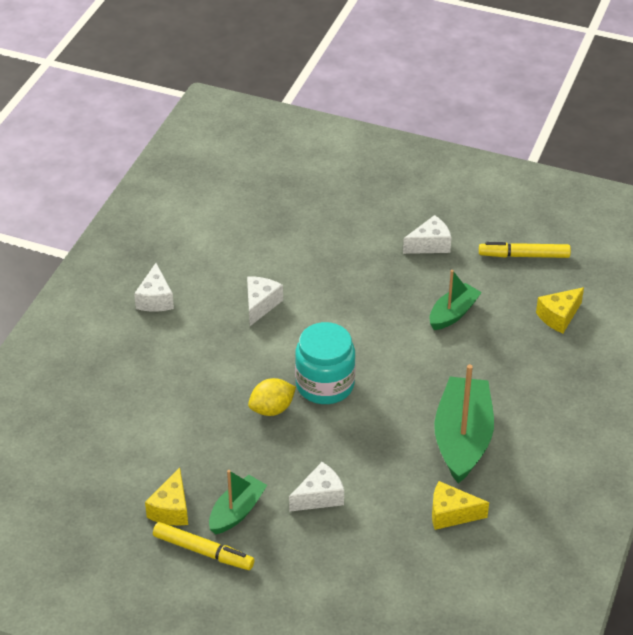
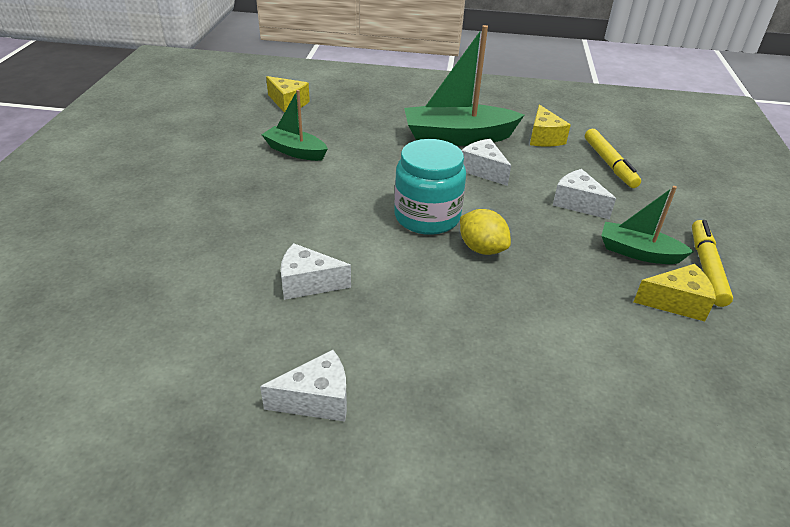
camera: 105 degrees left, 5 degrees down
white cheese [403,215,452,254] -> white cheese moved to [461,139,511,186]
yellow marker [479,242,571,258] -> yellow marker moved to [585,129,641,188]

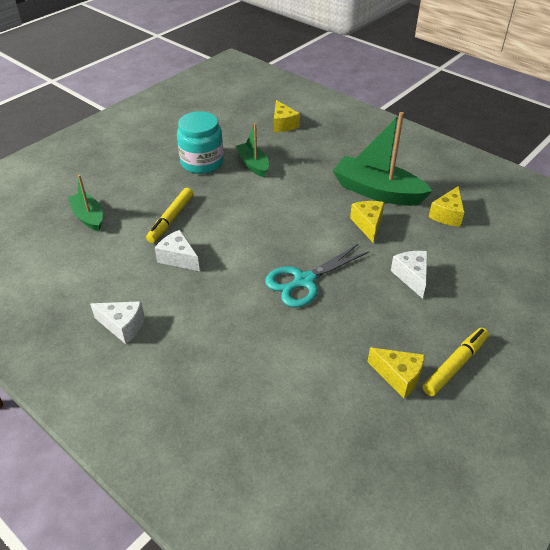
camera: 35 degrees right, 5 degrees up
turquoise jar [394,139,466,235] -> turquoise jar moved to [177,111,224,174]
yellow lemon [460,209,511,255] -> turquoise scissors [265,244,369,308]
white cheese [461,139,511,186] -> yellow cheese [350,201,384,243]
yellow marker [585,129,641,188] -> yellow marker moved to [146,188,193,243]
green boat [601,186,694,264] -> green boat moved to [68,175,103,232]

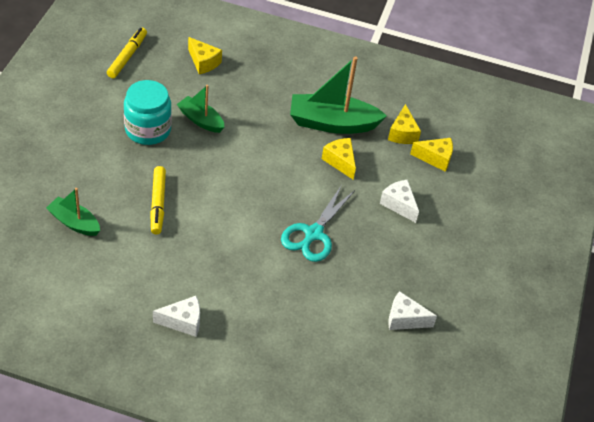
camera: 30 degrees left, 5 degrees up
white cheese [155,230,200,271] -> white cheese moved to [388,291,437,330]
yellow cheese [367,347,425,398] -> yellow cheese moved to [410,138,453,172]
yellow marker [423,328,489,396] -> yellow marker moved to [107,28,147,78]

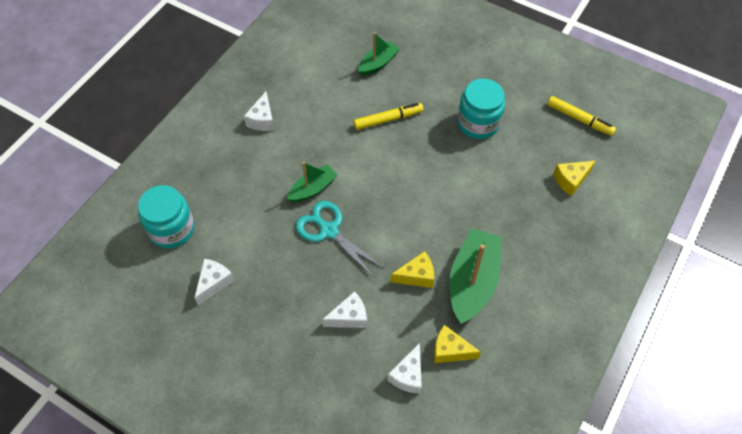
camera: 110 degrees right, 10 degrees up
yellow marker [150,166,166,234] -> yellow marker turned 150 degrees clockwise [353,103,423,130]
green boat [177,85,225,133] -> green boat moved to [287,162,338,202]
yellow cheese [410,138,453,172] -> white cheese [387,343,422,393]
none -> turquoise jar [138,185,195,248]

